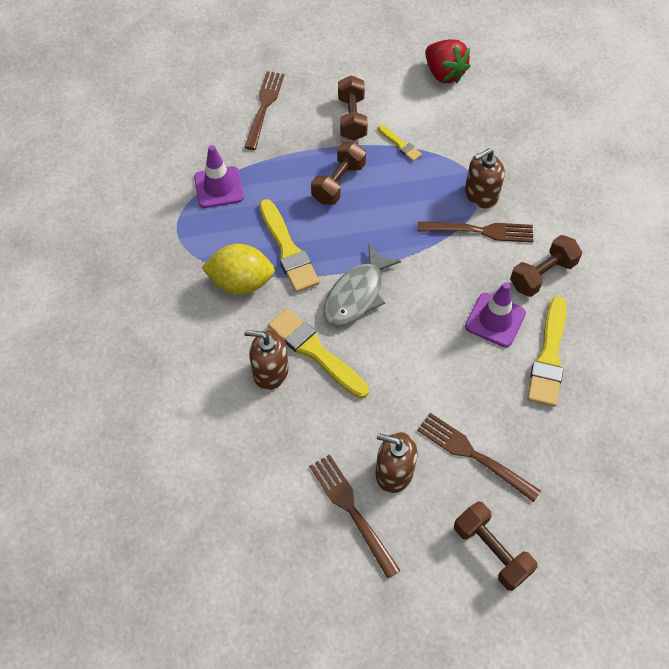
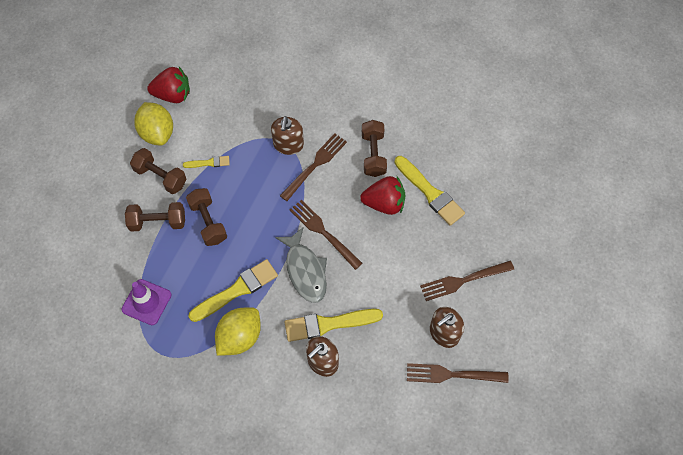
camera: 55 degrees left, 5 degrees up
brown fork [244,71,284,150] -> brown fork moved to [290,200,363,270]
yellow brush [259,199,320,292] -> yellow brush turned 45 degrees counterclockwise [188,259,278,322]
brown dumbbell [454,501,538,591] -> brown dumbbell moved to [125,202,185,232]
purple traffic cone [465,282,526,347] -> red strawberry [360,176,406,215]
none -> yellow lemon [134,102,173,146]

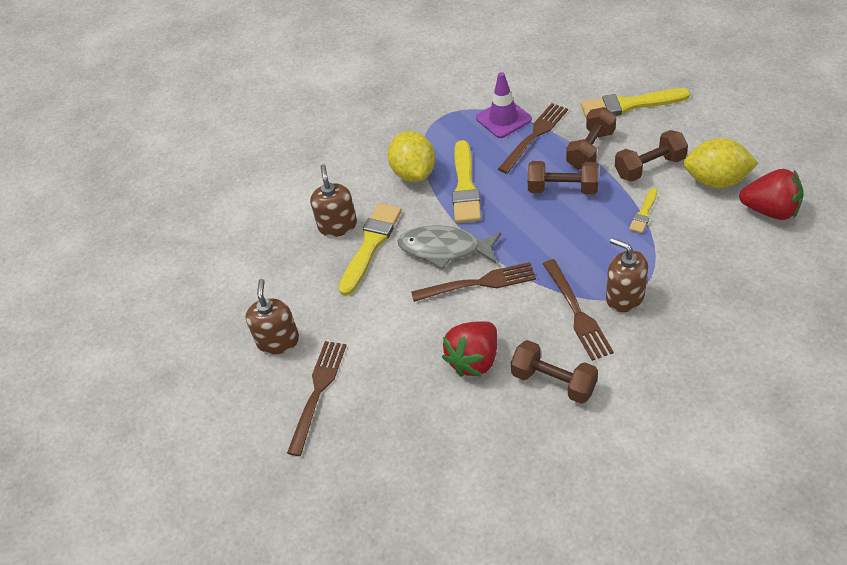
camera: 130 degrees right, 15 degrees down
red strawberry [147,67,190,103] -> red strawberry turned 105 degrees counterclockwise [739,169,804,220]
yellow brush [395,156,465,226] -> yellow brush moved to [581,88,690,118]
brown fork [407,363,509,383] -> brown fork moved to [498,103,568,174]

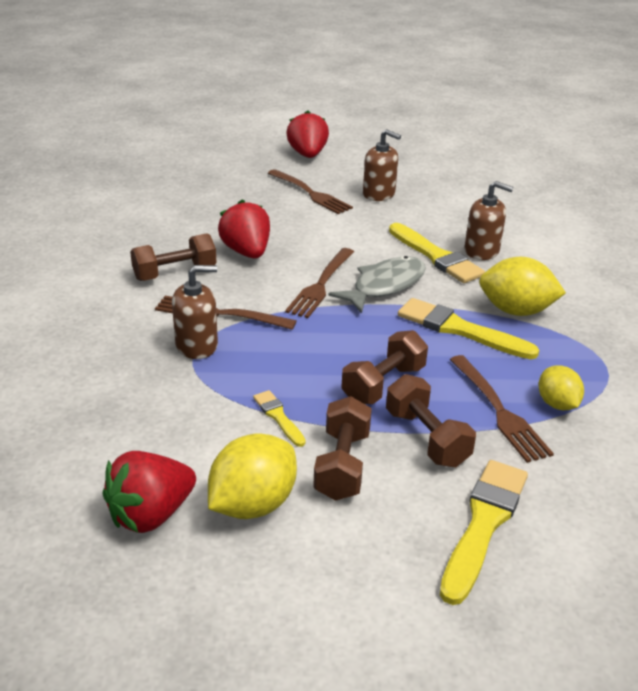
camera: 115 degrees right, 15 degrees down
purple traffic cone [476,72,532,138] -> yellow lemon [538,365,584,410]
none -> red strawberry [286,110,329,158]

